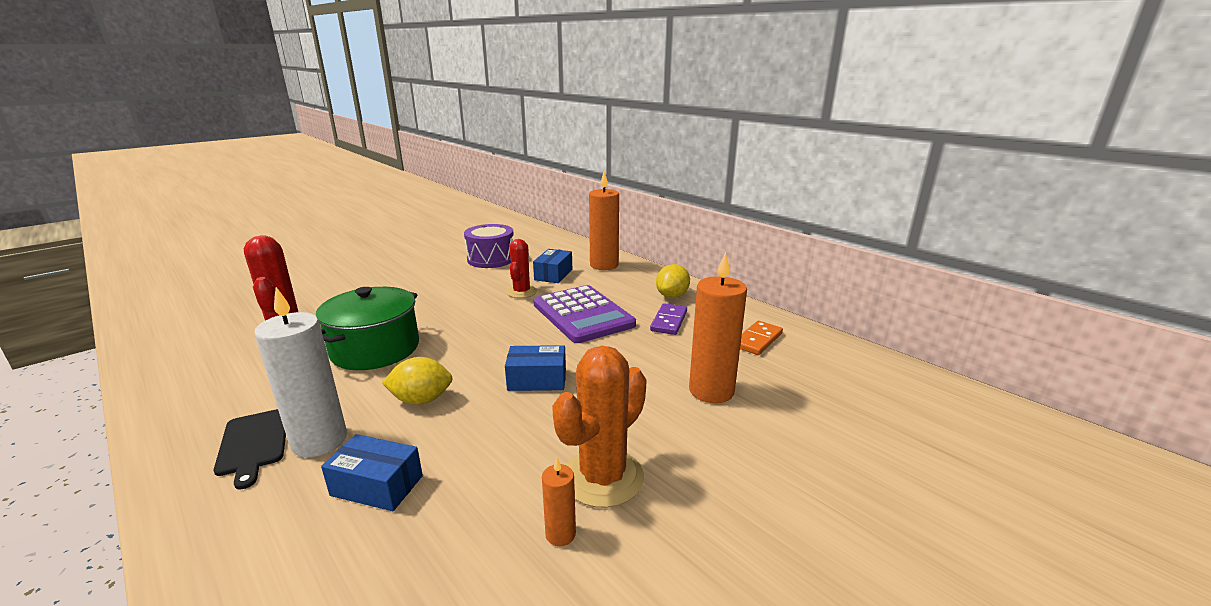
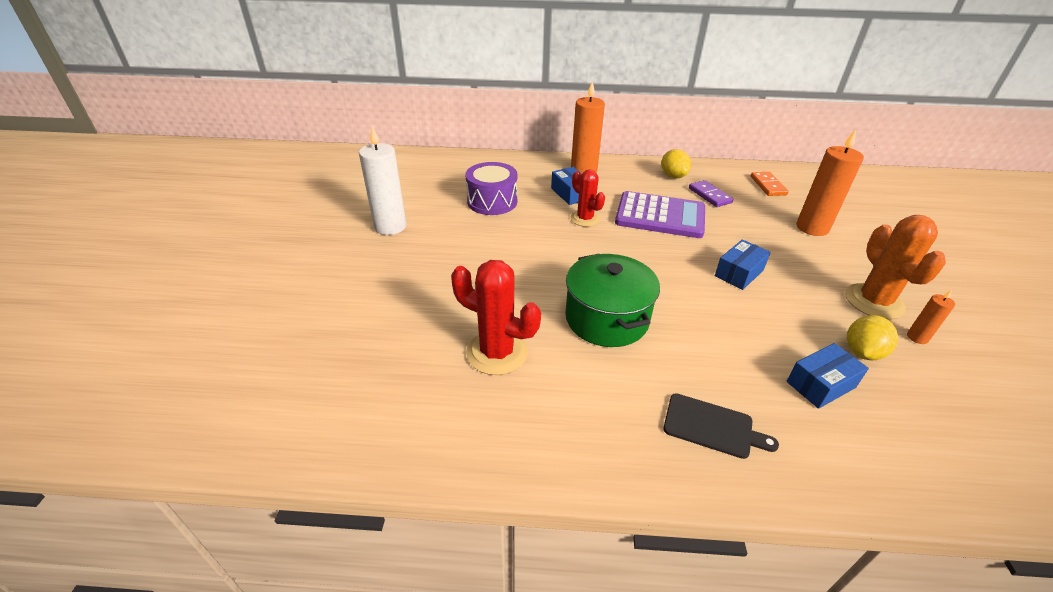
camera: 45 degrees left, 15 degrees up
white candle [254,287,347,457] -> white candle moved to [359,126,406,235]
yellow lemon [382,357,453,405] -> yellow lemon moved to [847,315,898,360]

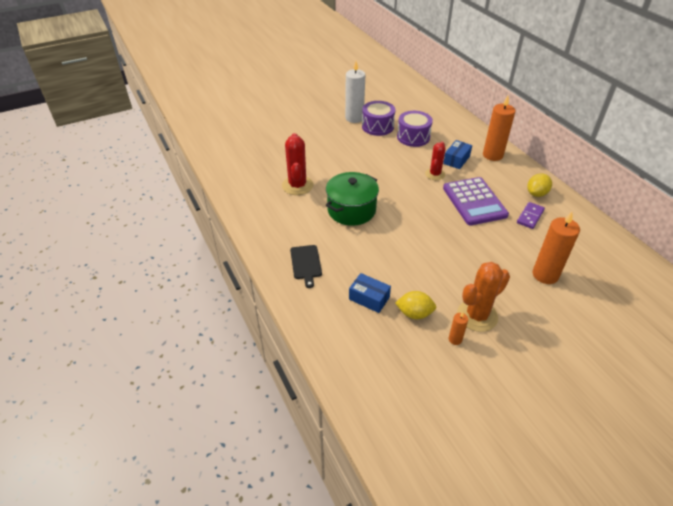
camera: 60 degrees right, 5 degrees up
blue box [715,240,771,290] -> none
orange domino [751,172,789,196] -> none
none -> purple drum [362,101,395,136]

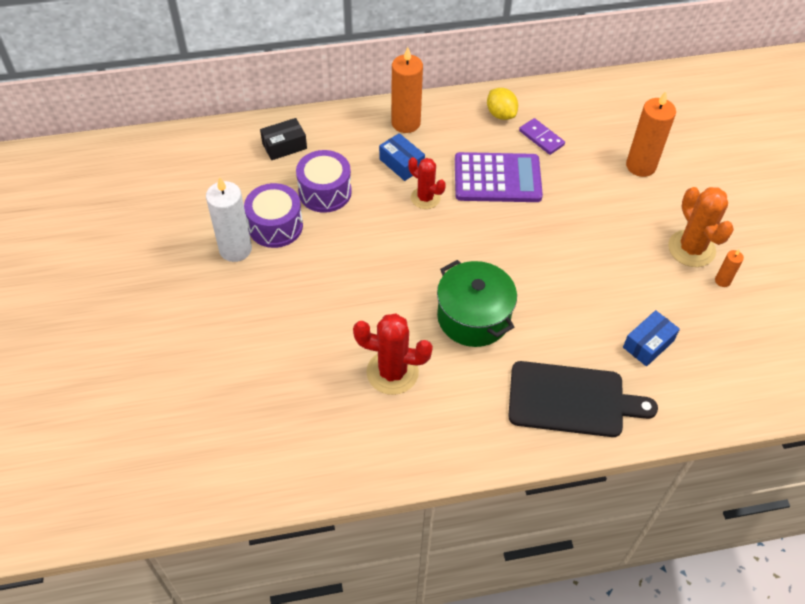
camera: 75 degrees left, 10 degrees up
black cutting board [290,245,322,288] -> black cutting board [508,361,658,437], size x1.80
yellow lemon [395,291,436,319] -> none
none -> black box [260,118,307,160]

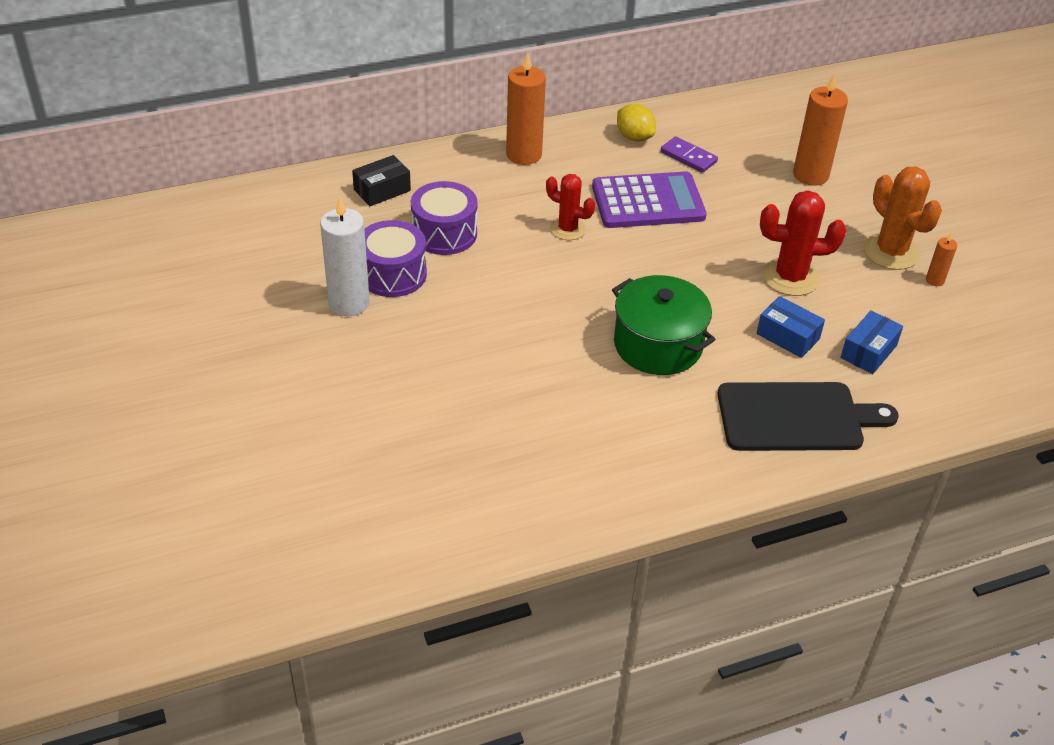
camera: 10 degrees left, 10 degrees down
red cactus [353,313,433,395] -> red cactus moved to [760,190,846,296]
blue box [379,133,425,181] -> blue box moved to [757,296,825,358]

